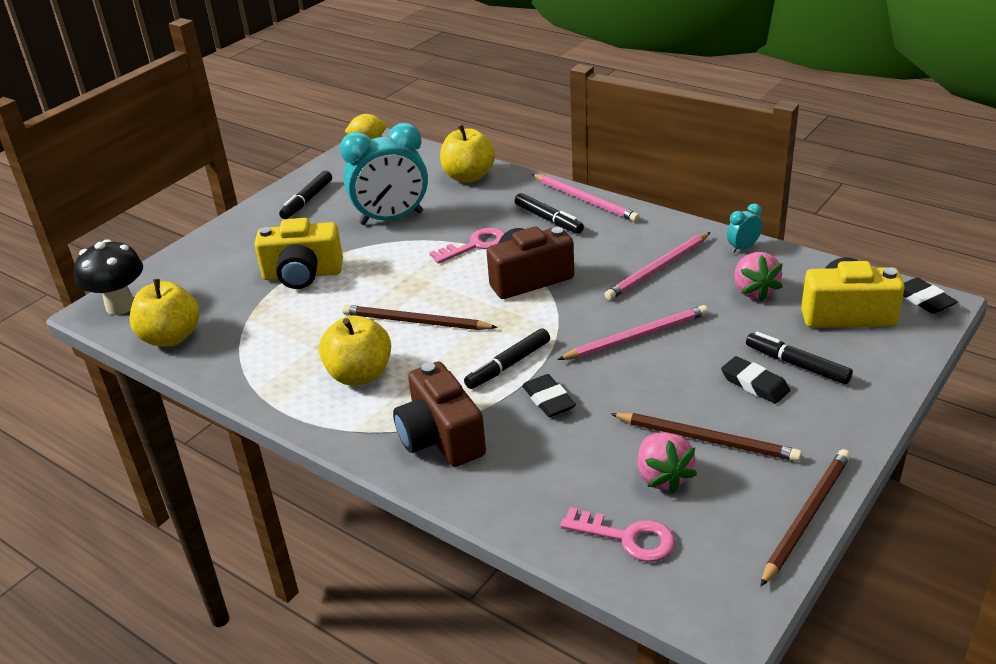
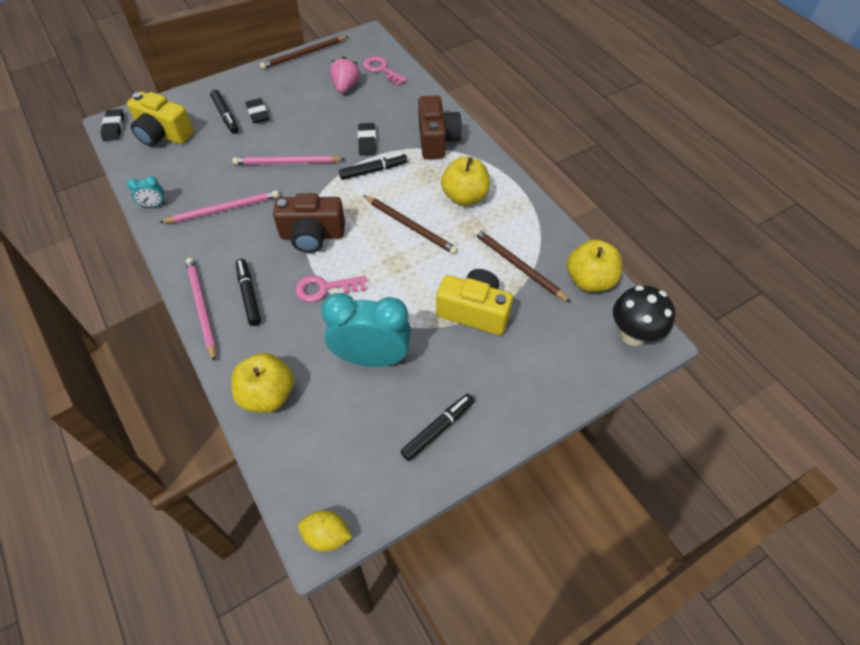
camera: 160 degrees left, 20 degrees up
brown pencil [611,413,802,461] -> brown pencil moved to [473,228,571,302]
pink strawberry [734,252,783,302] -> none

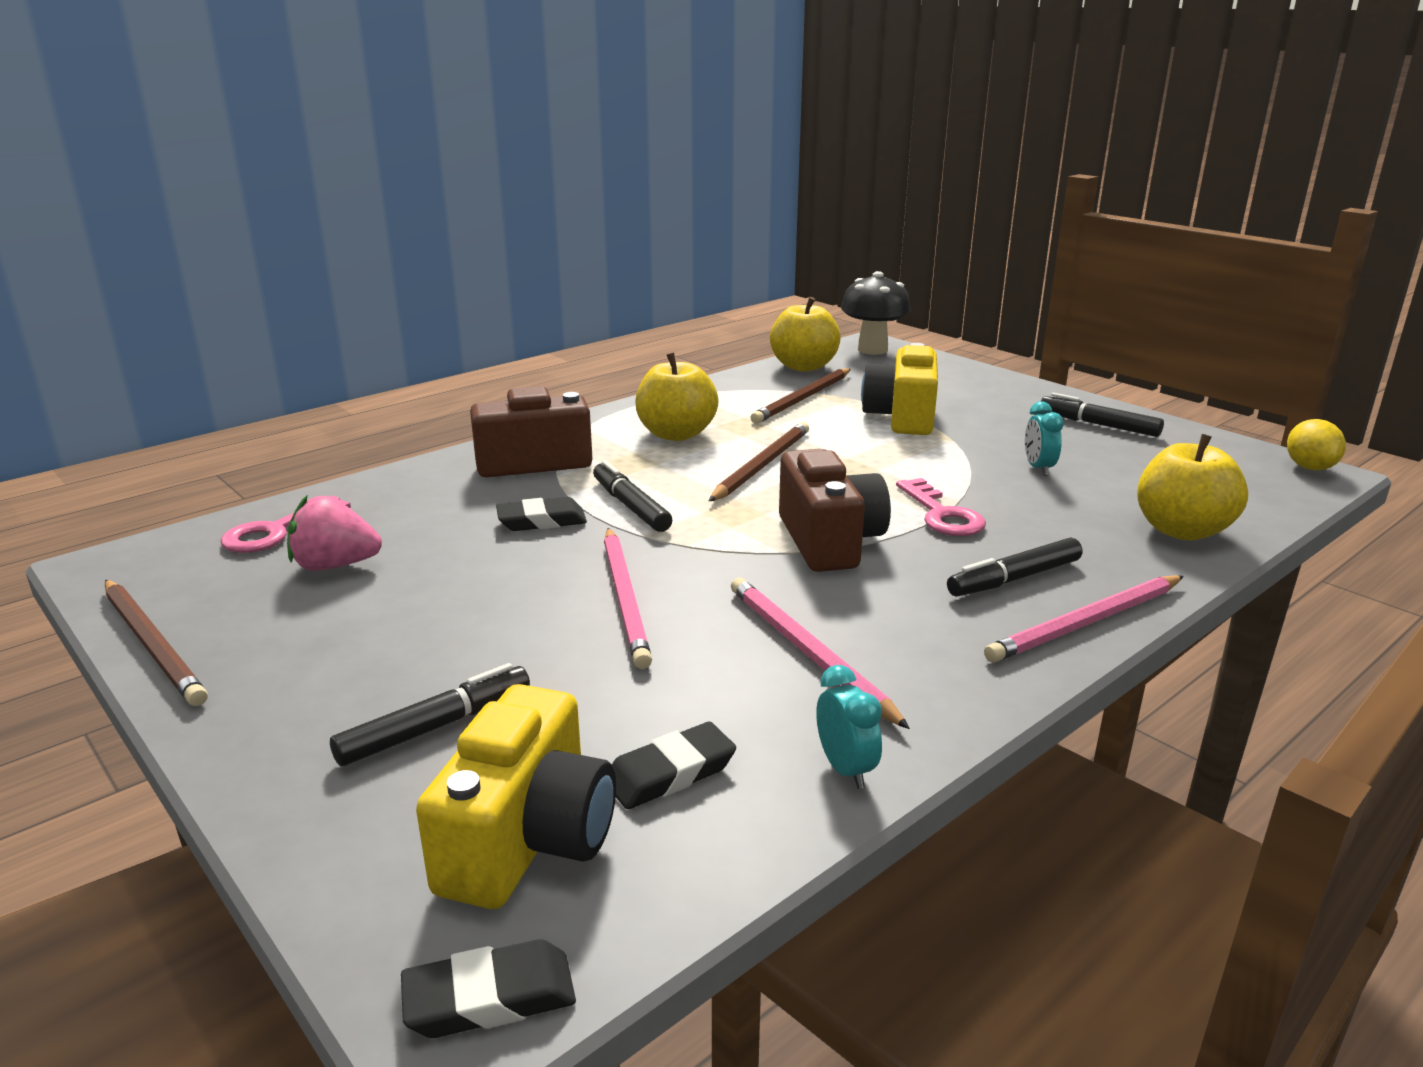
camera: 100 degrees left, 30 degrees down
black eraser [246,98,269,123] -> black eraser moved to [612,722,736,809]
turquoise clock [321,293,411,367] -> turquoise clock [1025,402,1064,476], size x0.43

